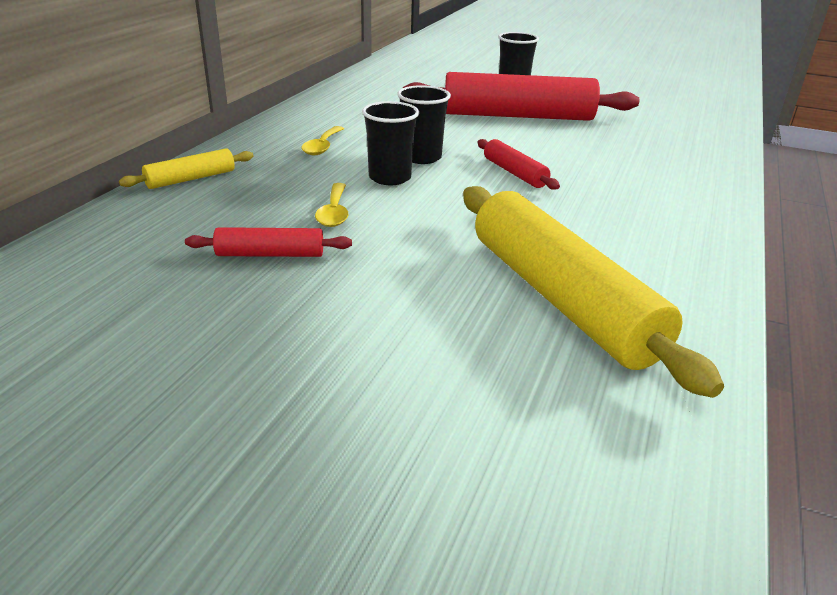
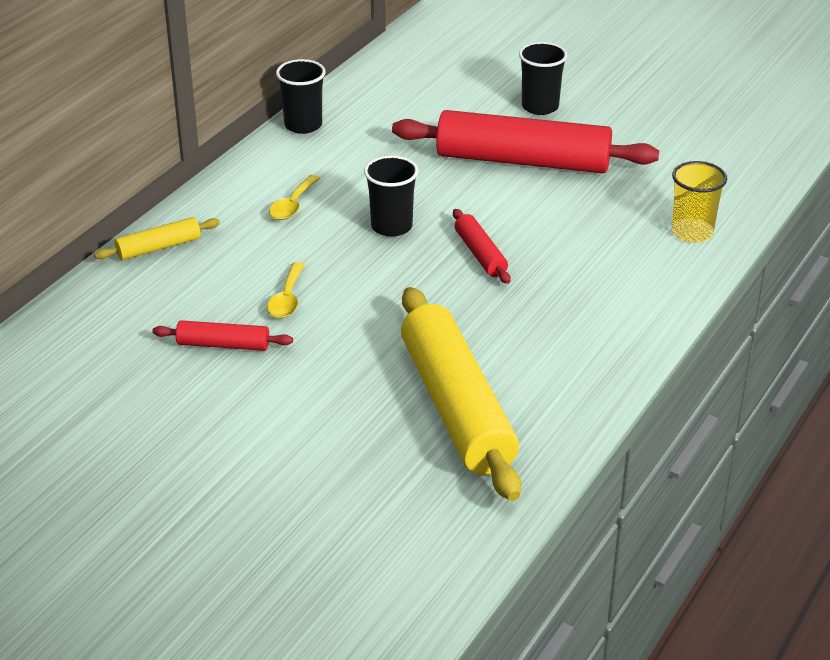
camera: 10 degrees right, 5 degrees up
black cup [362,101,419,185] -> black cup moved to [276,59,325,134]
none -> yellow cup [672,161,727,243]

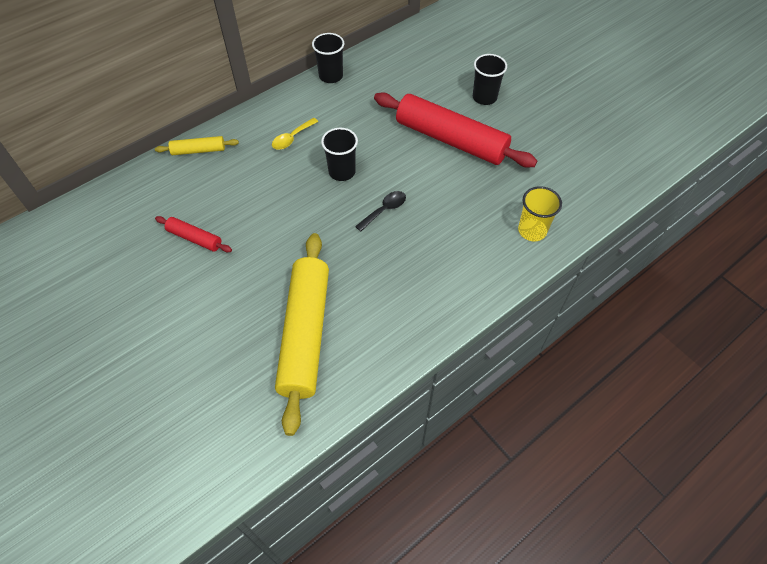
camera: 20 degrees right, 20 degrees up
yellow spoon [267,262,305,318] -> none
red rolling pin [453,209,511,284] -> black spoon [355,191,406,231]

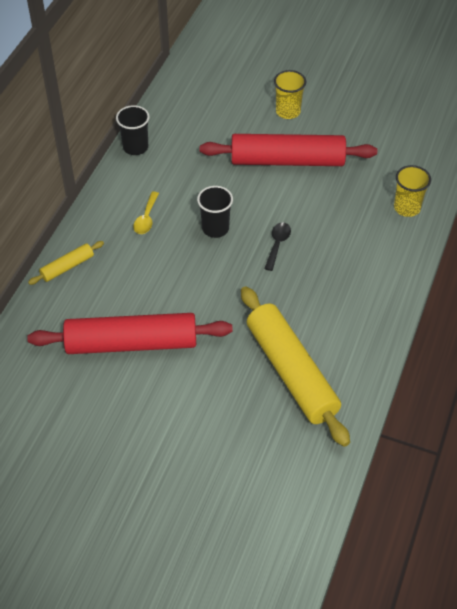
camera: 30 degrees left, 5 degrees down
red rolling pin [155,216,232,252] -> red rolling pin [27,313,233,354], size x2.19
black cup [473,54,507,105] -> yellow cup [274,70,306,119]

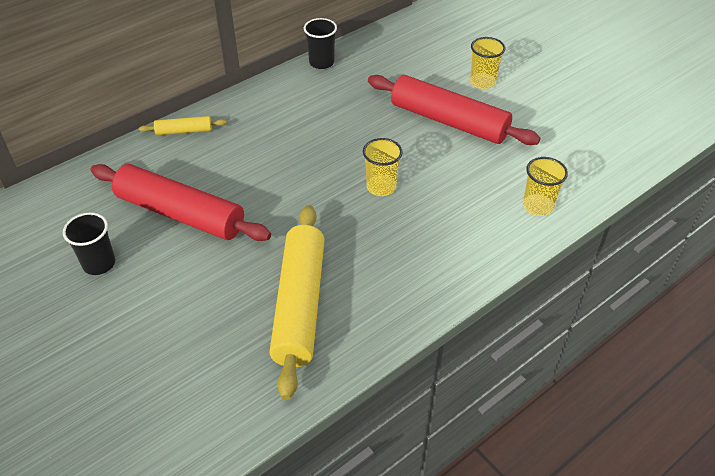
camera: 30 degrees right, 5 degrees down
yellow spoon [133,192,159,234] -> none
black cup [197,186,233,238] -> black cup moved to [63,213,115,275]
black spoon [264,222,291,271] -> yellow cup [363,138,403,196]

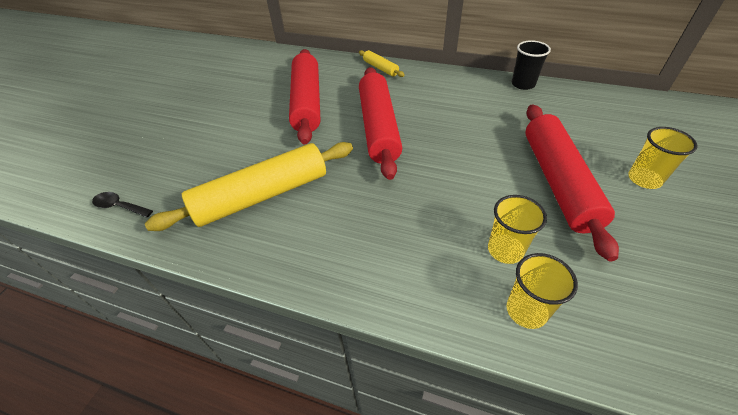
camera: 60 degrees right, 0 degrees up
black cup [63,213,115,275] -> none
yellow cup [363,138,403,196] -> yellow cup moved to [488,195,547,264]
none -> black spoon [92,192,153,218]
none -> red rolling pin [359,67,402,180]

